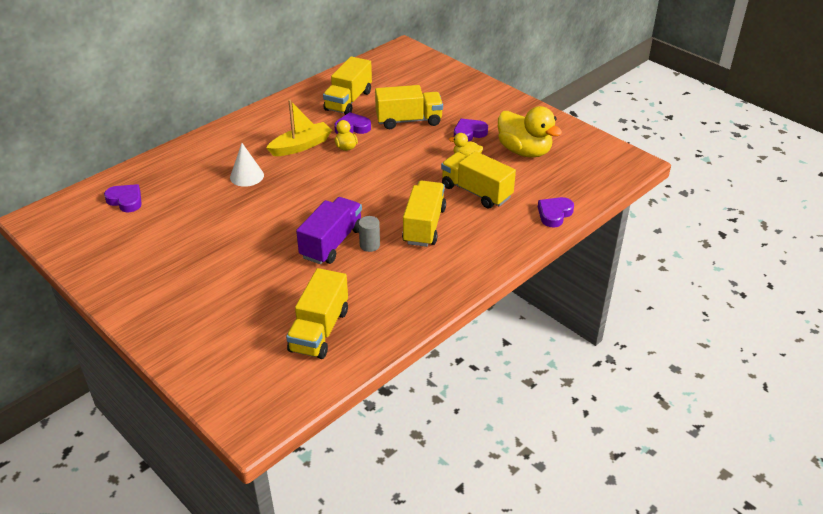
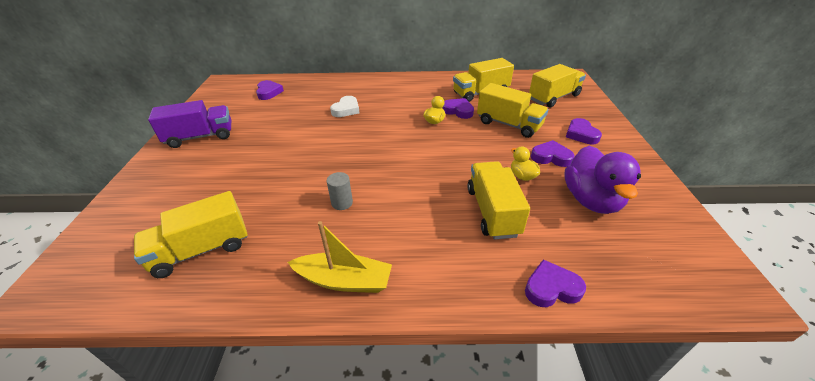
camera: 45 degrees right, 0 degrees up
white cone [230,143,264,187] -> white heart [330,96,359,117]
yellow boat [266,100,332,156] -> yellow boat moved to [288,221,392,293]
purple truck [296,197,362,264] -> purple truck moved to [148,100,231,148]
yellow truck [402,181,446,247] -> yellow truck moved to [529,64,586,108]
yellow duck [498,106,562,157] -> purple duck [564,146,641,214]
none -> purple heart [566,118,602,144]

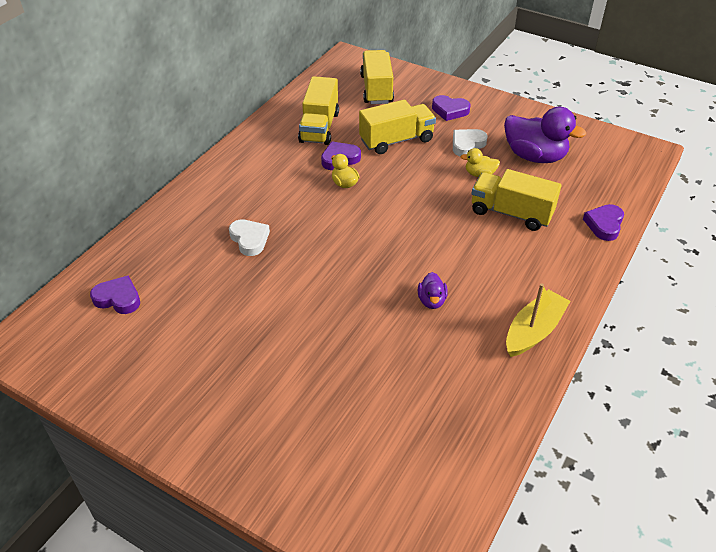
camera: 60 degrees left, 5 degrees up
yellow truck [134,191,248,278] -> none
purple truck [148,100,231,148] -> none
grey cylinder [327,172,353,210] -> purple duck [418,272,448,309]
purple heart [531,140,575,167] -> white heart [453,129,488,157]

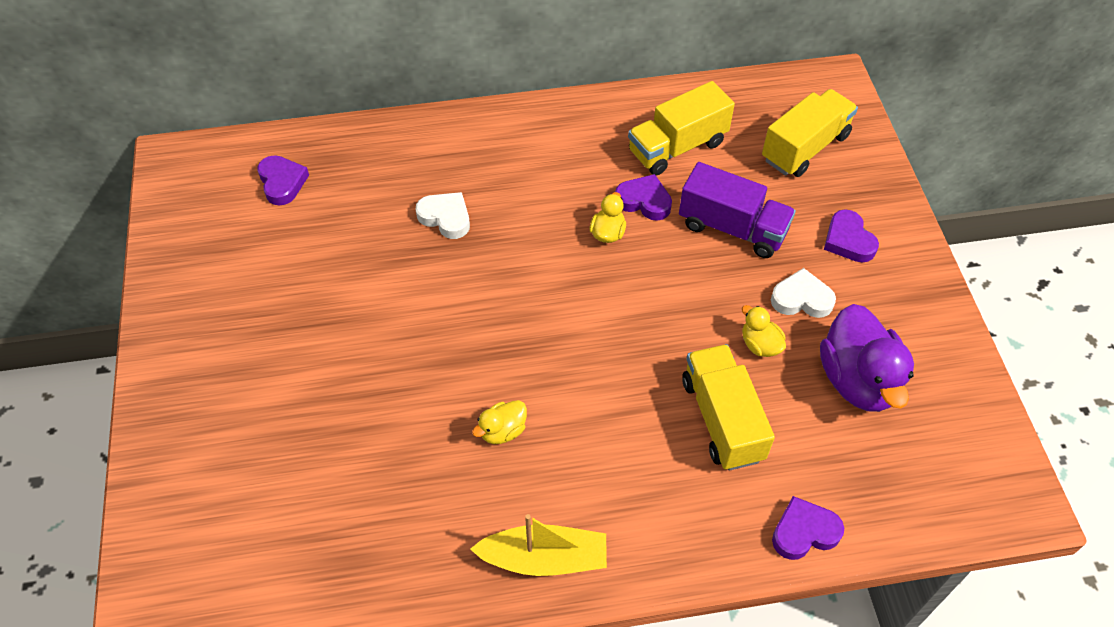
camera: 50 degrees right, 10 degrees up
white heart [229,219,270,256] -> white heart turned 75 degrees counterclockwise [416,192,470,239]
yellow truck [359,100,436,154] -> purple truck [679,162,796,258]
purple duck [418,272,448,309] -> yellow duck [472,400,527,444]

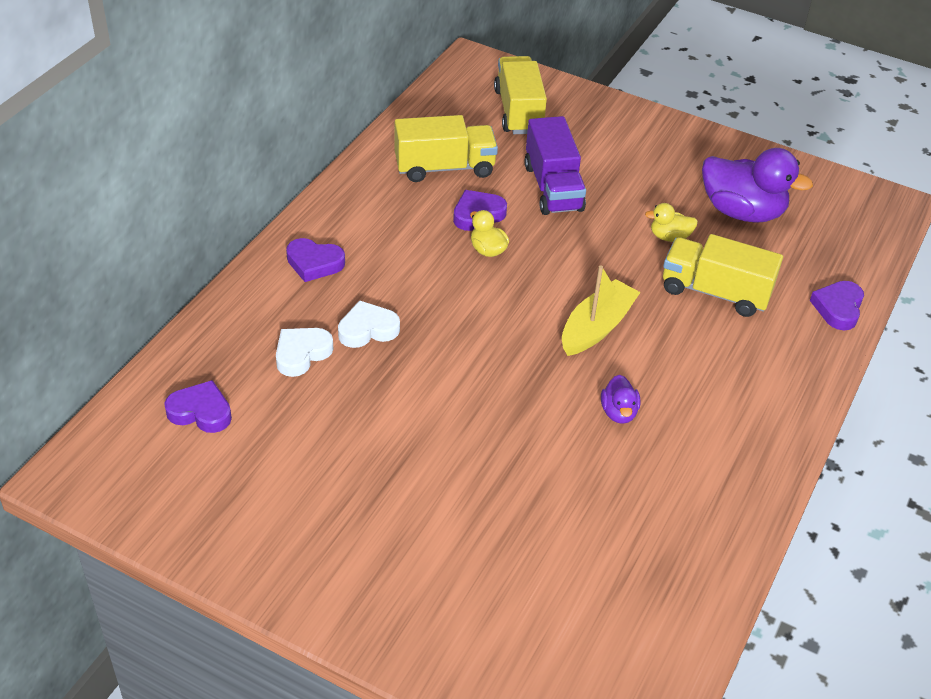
camera: 55 degrees left, 10 degrees down
yellow boat [470,514,607,576] -> yellow boat moved to [562,265,641,356]
yellow duck [472,400,527,444] -> purple duck [601,375,640,424]
yellow truck [628,81,735,176] -> yellow truck turned 105 degrees counterclockwise [395,115,498,182]
purple truck [679,162,796,258] -> purple truck turned 105 degrees clockwise [524,116,586,215]
white heart [771,268,836,318] -> white heart moved to [276,328,333,377]
purple heart [824,209,879,263] -> purple heart moved to [286,238,345,282]

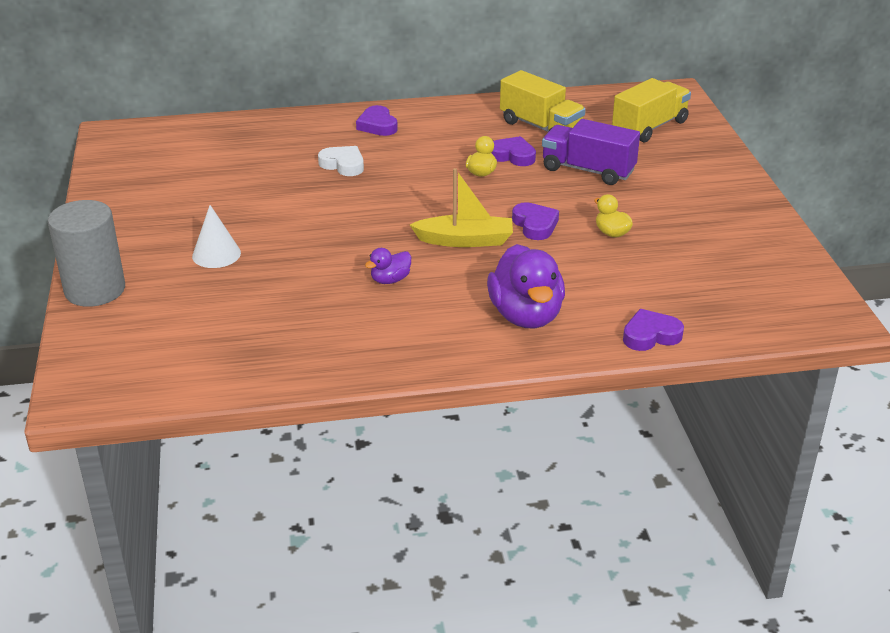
camera: 55 degrees right, 10 degrees down
purple heart [164,380,232,433] -> purple heart moved to [512,202,559,240]
white heart [276,328,333,377] -> none
purple truck [524,116,586,215] -> purple truck turned 75 degrees clockwise [542,119,640,185]
yellow truck [663,234,783,317] -> none
purple duck [702,148,813,223] -> purple duck moved to [487,244,565,328]
none -> grey cylinder [48,200,125,307]
none -> white cone [192,205,241,268]

